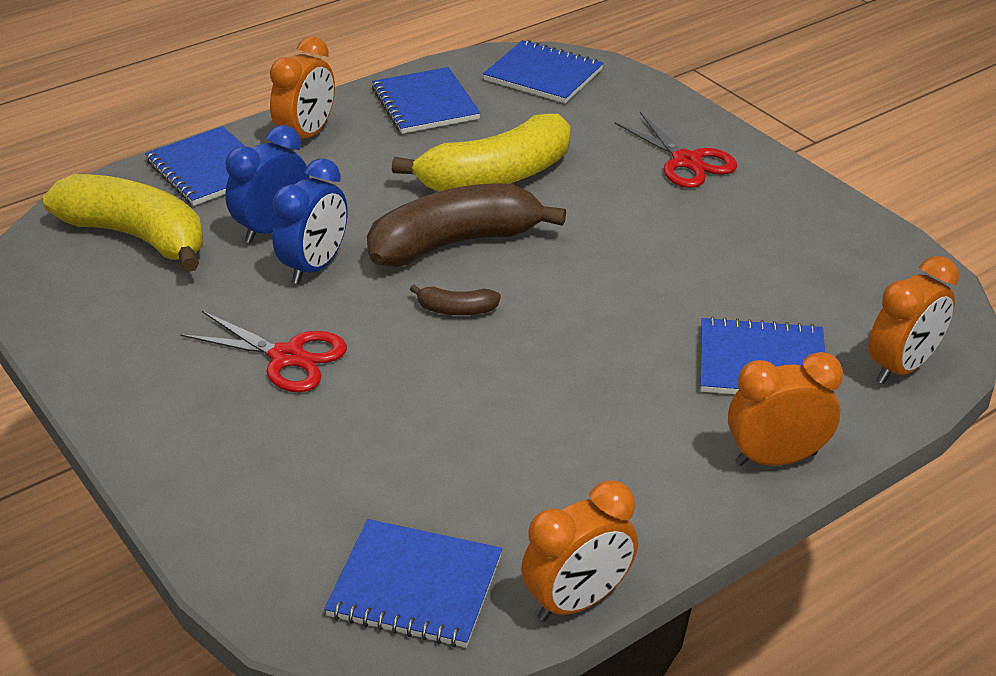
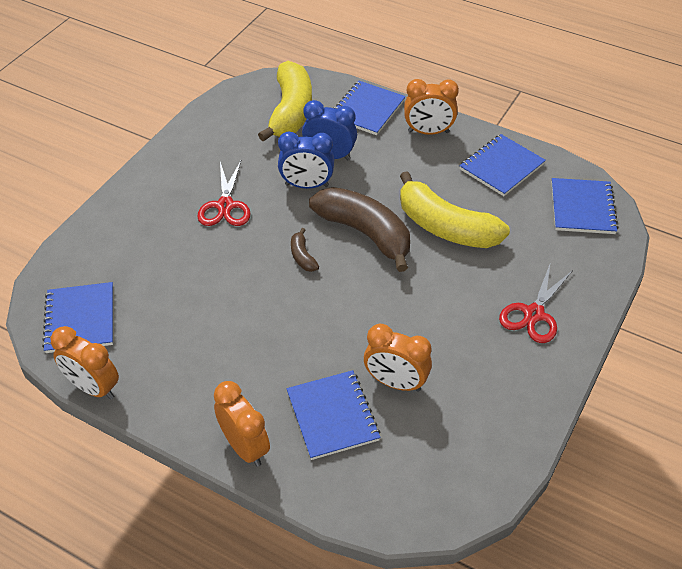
camera: 65 degrees right, 10 degrees up
orange clock [868,256,959,384] -> orange clock moved to [364,323,432,392]

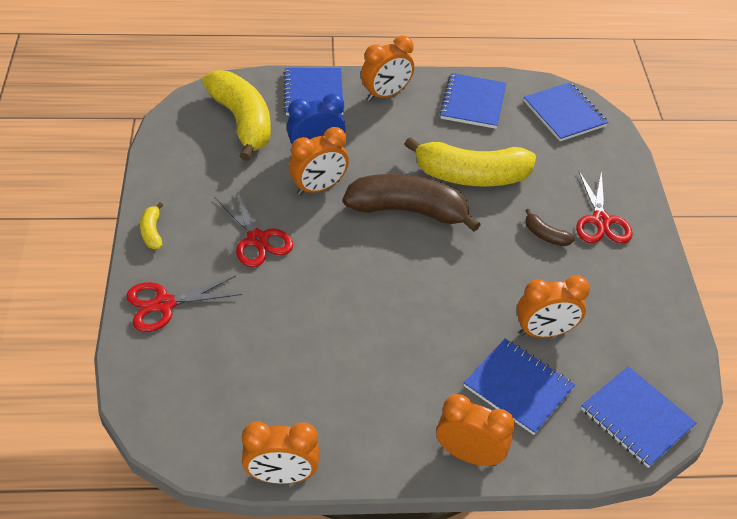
camera: 35 degrees left, 0 degrees up
blue notebook [42,282,113,353] -> blue notebook moved to [581,366,696,468]
blue clock [278,131,334,189] -> orange clock [289,127,349,195]
brown banana [291,228,319,272] -> brown banana moved to [525,209,575,246]
none -> red scissors [126,276,242,332]
none -> yellow banana [140,202,163,249]

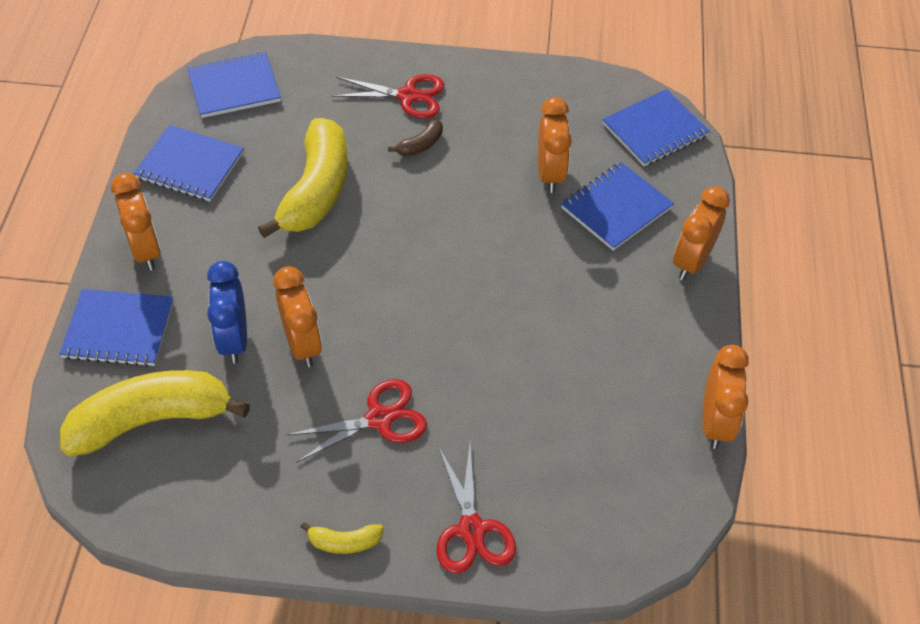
camera: 80 degrees left, 5 degrees up
brown banana [343,174,481,232] -> none

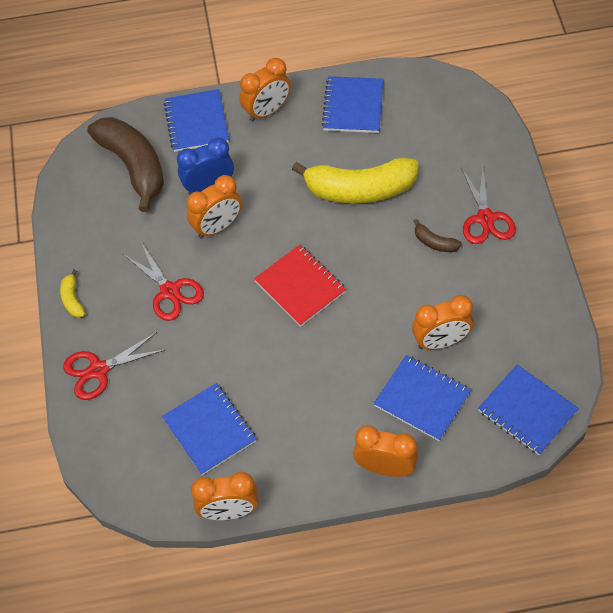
camera: 80 degrees right, 5 degrees up
yellow banana [60,370,250,456] -> brown banana [87,117,164,212]
blue notebook [187,52,281,118] -> blue notebook moved to [162,383,257,475]
none -> red notebook [254,245,346,327]

